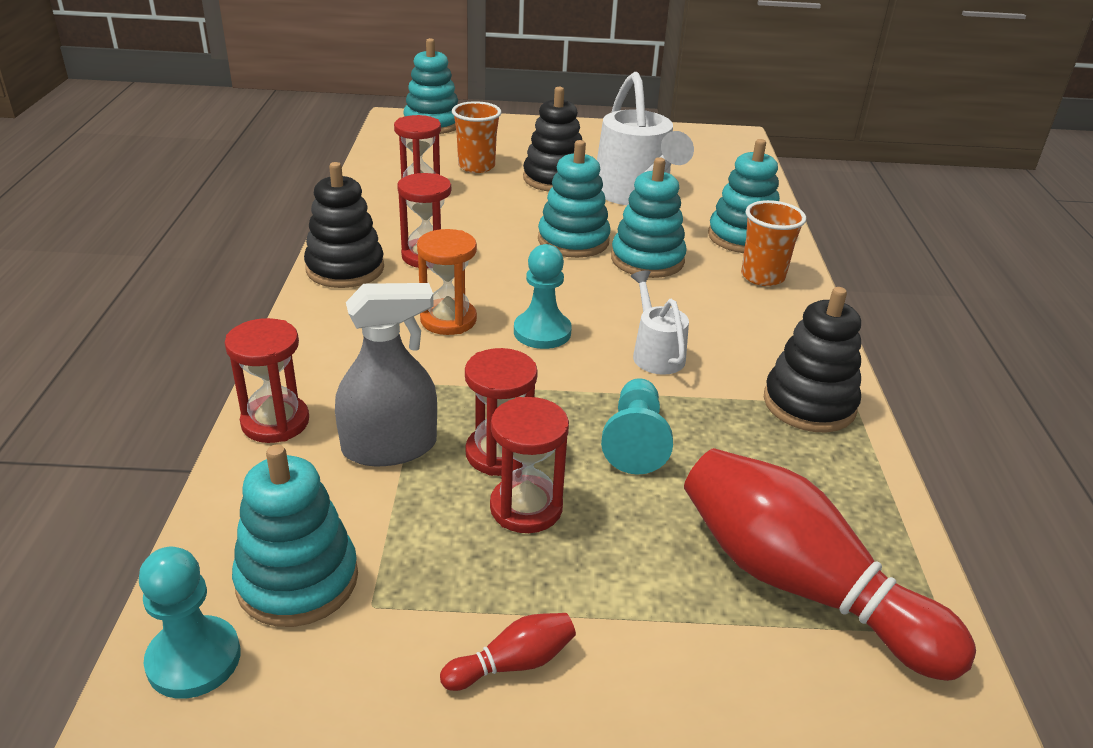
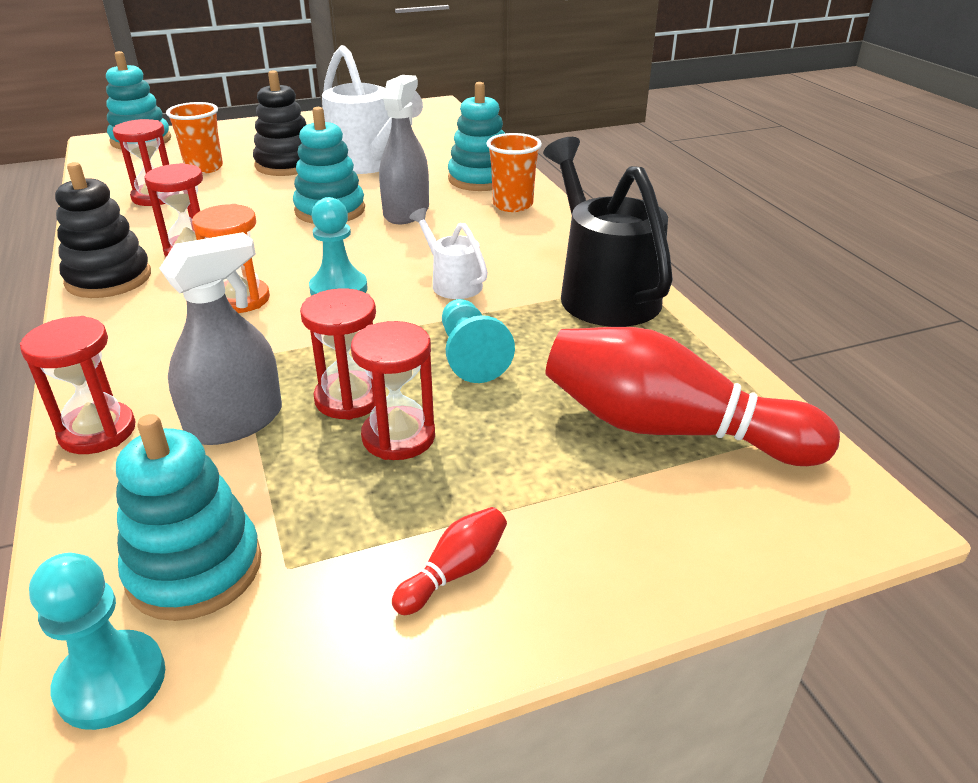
camera: 20 degrees left, 0 degrees up
turquoise stacking toy [611,157,687,278] -> grey spray bottle [379,75,429,224]
black stacking toy [764,287,861,432] -> black watering can [543,137,673,327]

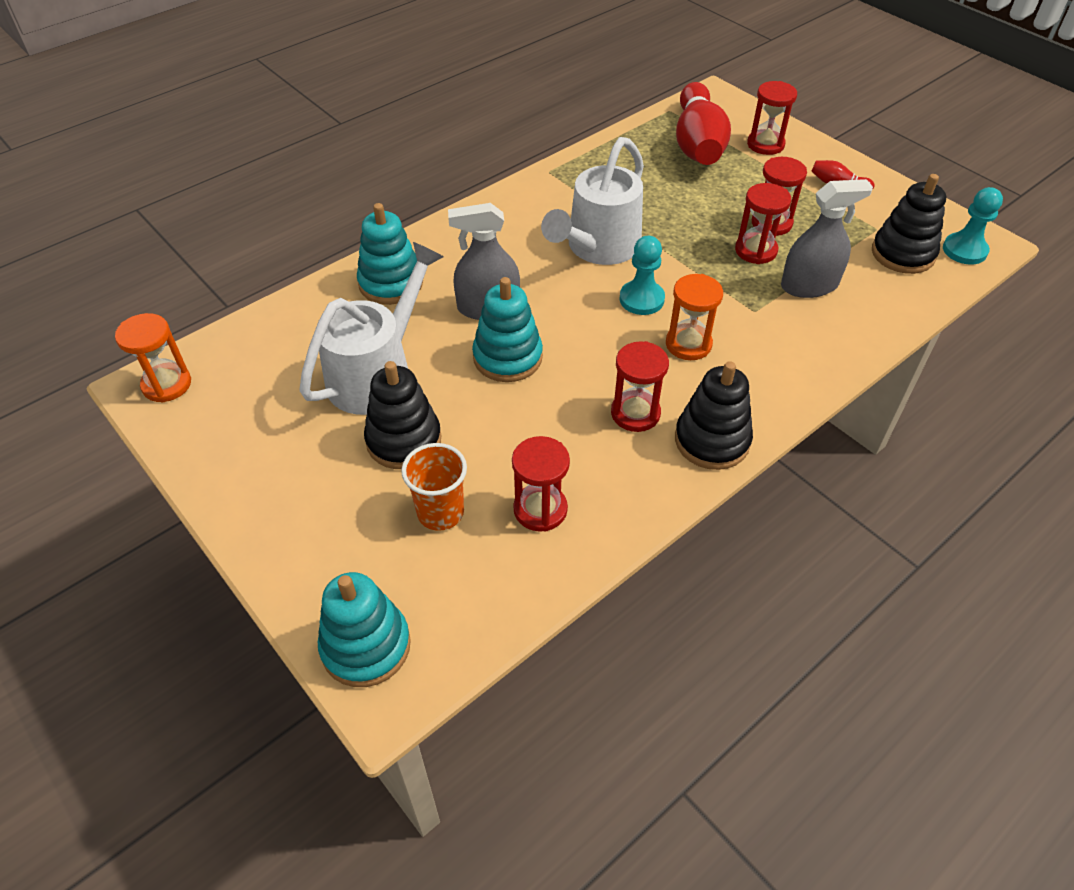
camera: 110 degrees left, 15 degrees up
red hourglass [20,316,136,454] -> red hourglass moved to [747,81,797,155]
turquoise stacking toy [116,414,261,621] -> black stacking toy [872,174,946,274]
grey spray bottle [159,232,282,445] -> grey spray bottle turned 135 degrees clockwise [781,179,873,298]
white watering can [409,208,488,299] -> white watering can [541,137,644,265], size x1.96
turquoise pawn [442,299,515,383] -> none
orange cup [486,133,542,212] -> none
black watering can [543,137,673,327] -> none
none -> orange hourglass [115,313,191,403]

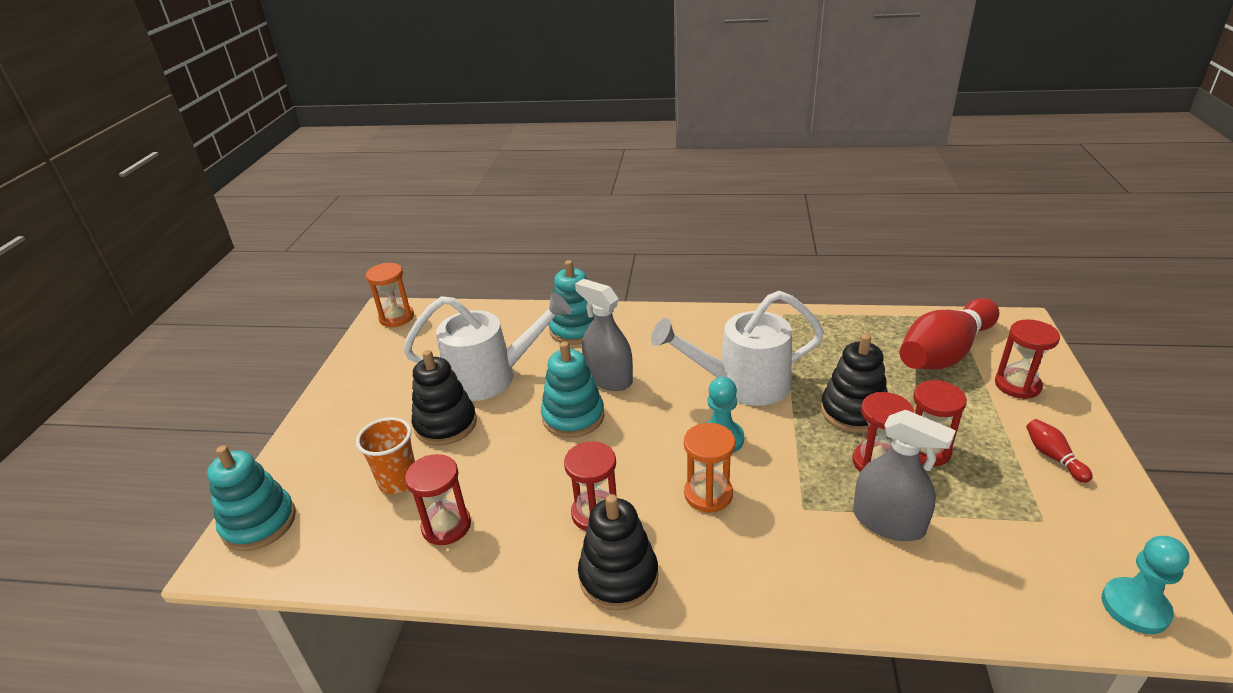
camera: 50 degrees right, 15 degrees down
black stacking toy [872,174,946,274] -> black stacking toy moved to [821,334,888,433]

